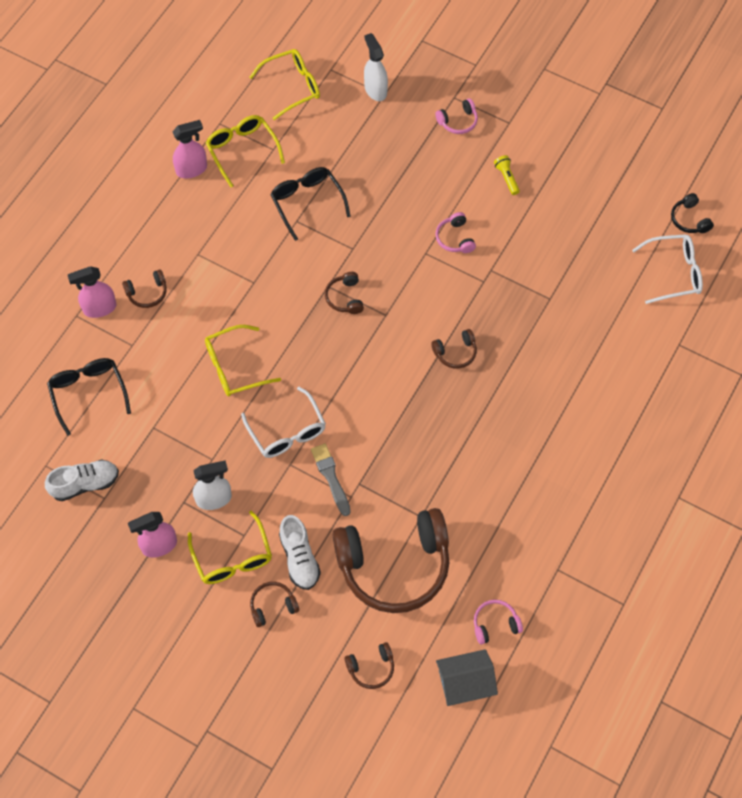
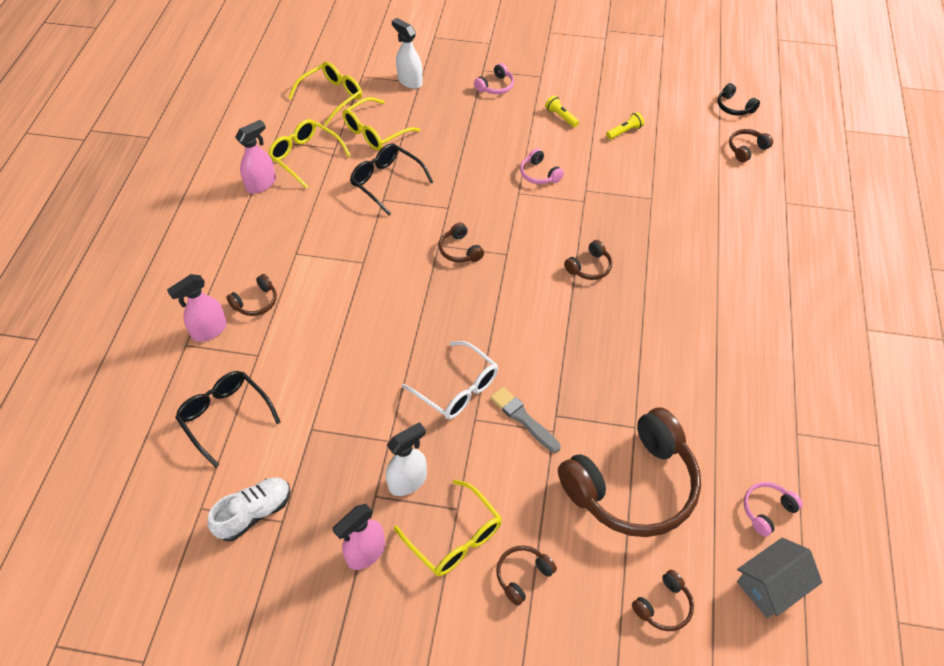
camera: 20 degrees left, 10 degrees down
yellow glasses [205,325,281,397] -> yellow glasses moved to [342,97,420,150]
white shoe [279,515,321,590] -> none
white glasses [632,234,703,304] -> brown headphones [729,129,773,162]
none -> yellow flashlight [606,112,644,139]

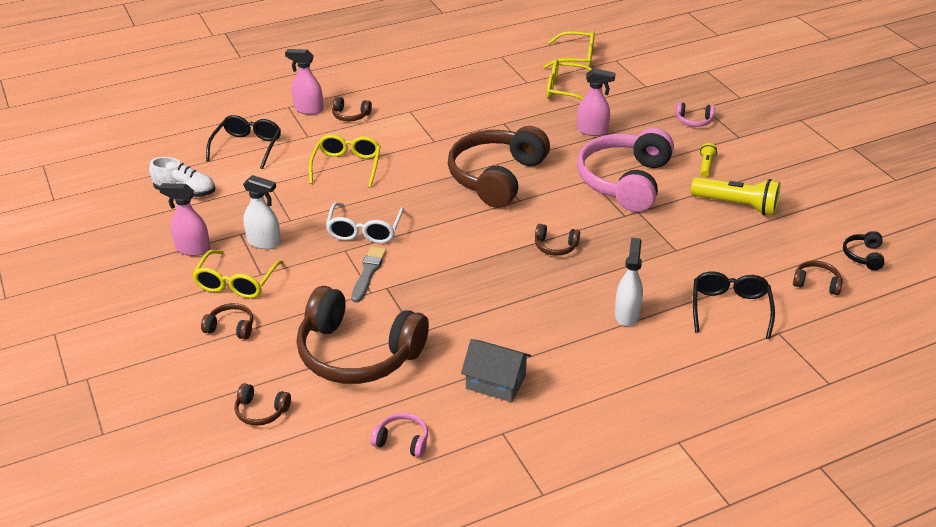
camera: 55 degrees right, 15 degrees down
pink spray bottle [235,120,276,193] -> pink spray bottle moved to [577,68,616,136]
yellow glasses [268,119,351,189] -> yellow glasses moved to [309,134,381,188]
black glasses [350,143,433,215] -> black glasses moved to [693,272,775,339]
white spray bottle [392,18,423,89] -> white spray bottle moved to [615,238,643,326]
brown headphones [439,222,484,263] -> brown headphones [448,126,550,208], size x2.46
pink headphones [520,148,564,184] -> pink headphones [577,128,674,212], size x2.46
yellow flashlight [606,112,644,139] -> yellow flashlight [691,177,781,215], size x2.02
grey house [737,538,822,618] -> grey house moved to [461,339,531,402]

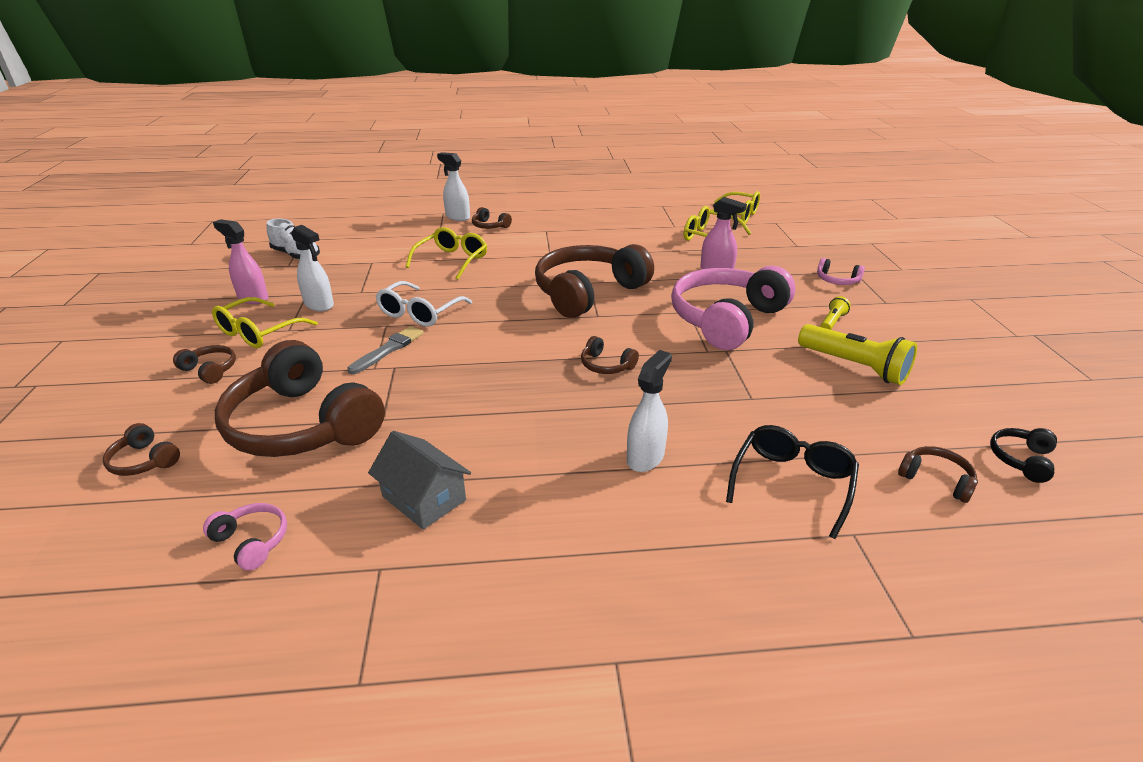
camera: 20 degrees right, 5 degrees down
black glasses [206,115,281,169] -> none
pink spray bottle [285,49,323,115] -> white spray bottle [437,152,470,221]

